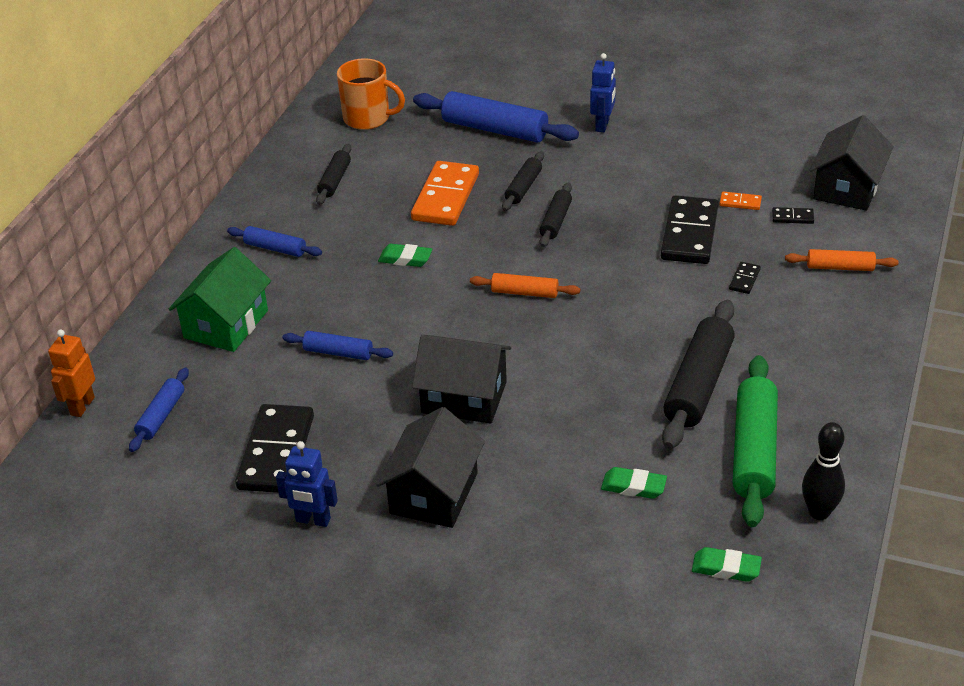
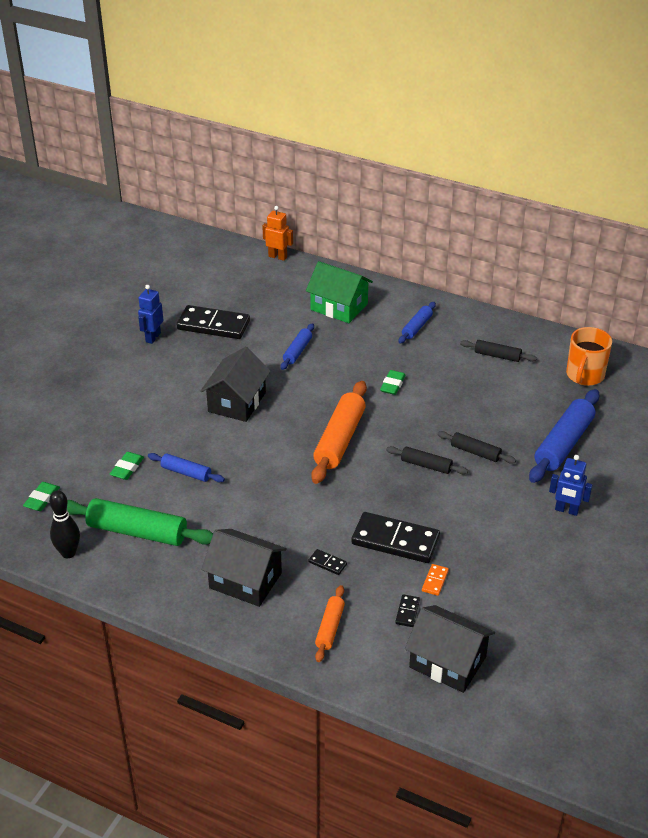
camera: 95 degrees right, 0 degrees up
blue rolling pin [129,368,189,452] -> blue rolling pin moved to [148,453,225,483]
black house [377,407,485,528] -> black house moved to [201,529,287,607]
orange domino [411,161,479,226] -> none
orange rolling pin [470,273,580,298] -> orange rolling pin [311,381,367,484], size x1.84
black rolling pin [662,300,735,449] -> none

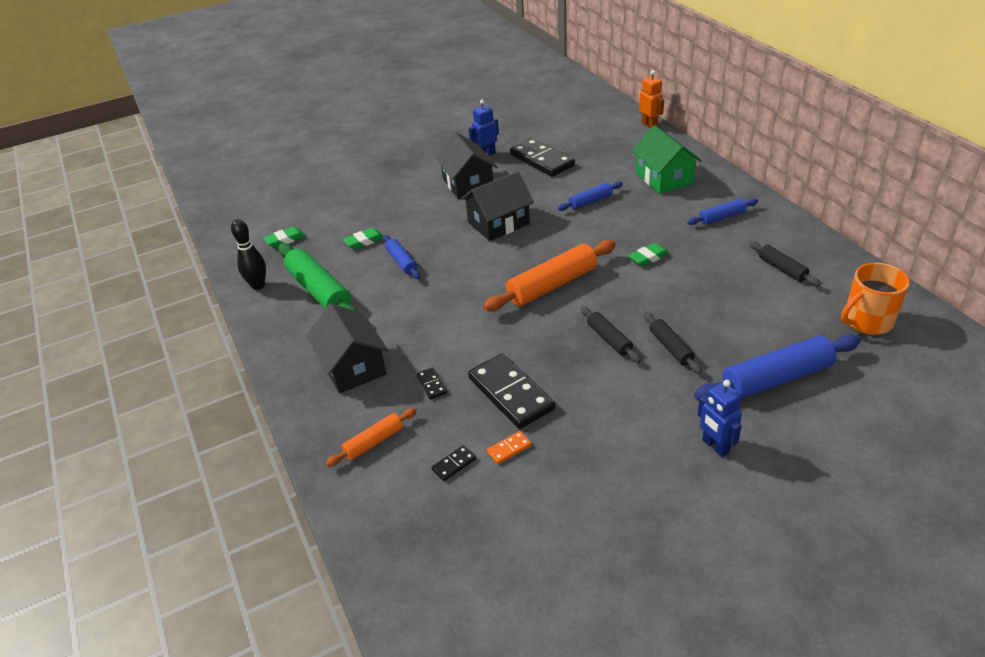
camera: 40 degrees right, 0 degrees up
black house [405,605,495,693] -> black house moved to [435,132,498,199]

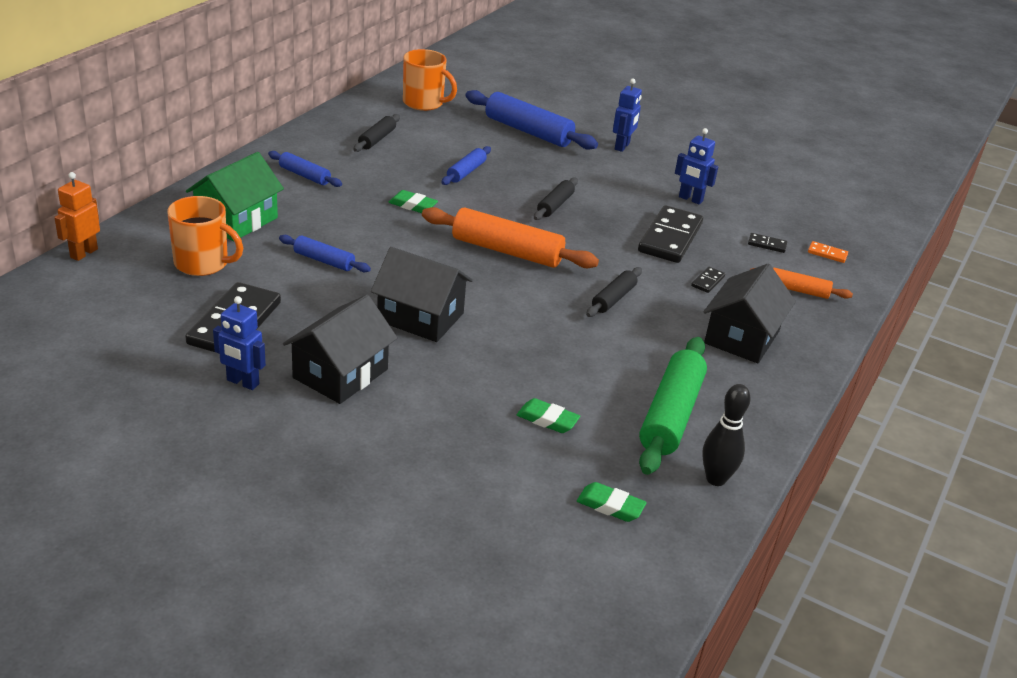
camera: 130 degrees left, 5 degrees down
blue rolling pin [383,235,420,279] -> blue rolling pin moved to [441,146,491,185]
orange domino [487,431,531,464] -> orange domino moved to [808,241,848,263]
black rolling pin [644,312,702,374] -> black rolling pin moved to [586,267,642,317]
none -> orange mug [167,196,243,276]
none -> blue robot [675,128,718,205]

